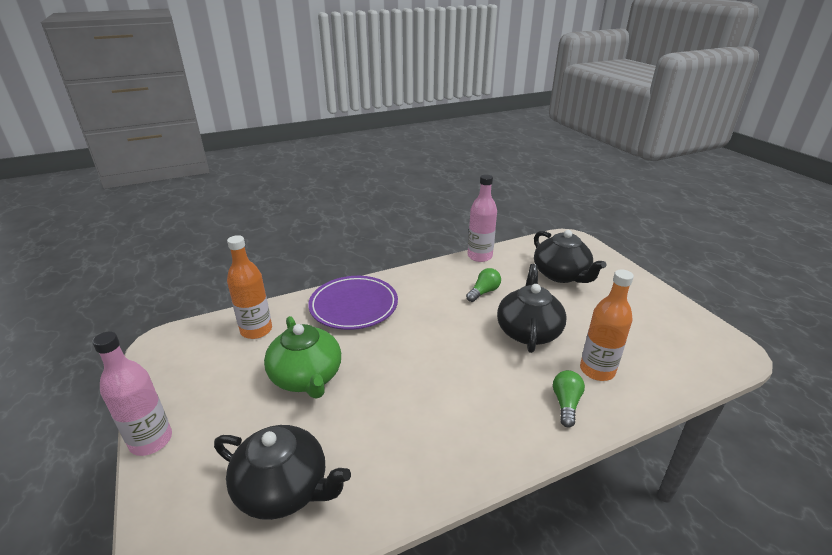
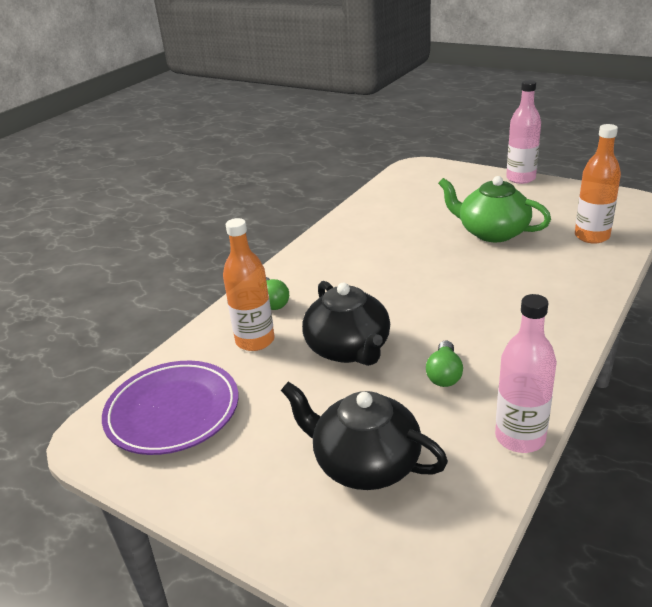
camera: 150 degrees right, 0 degrees up
black teapot [214,425,351,520] -> none
purple plate [308,276,398,330] -> purple plate moved to [102,361,239,455]

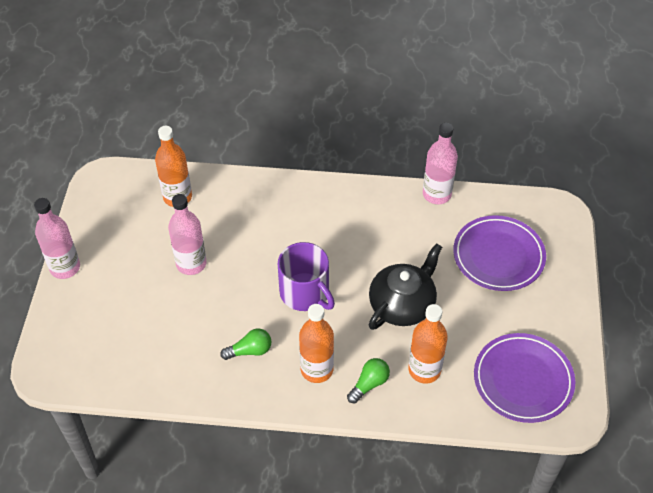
camera: 120 degrees left, 20 degrees up
black teapot [281,382,448,490] -> purple plate [453,215,546,291]
green light bulb [426,340,463,387] -> green light bulb moved to [220,328,271,360]
green teapot [438,176,551,242] -> pink bottle [168,194,207,275]
none -> purple mug [278,242,335,311]
none -> orange bottle [299,304,334,383]

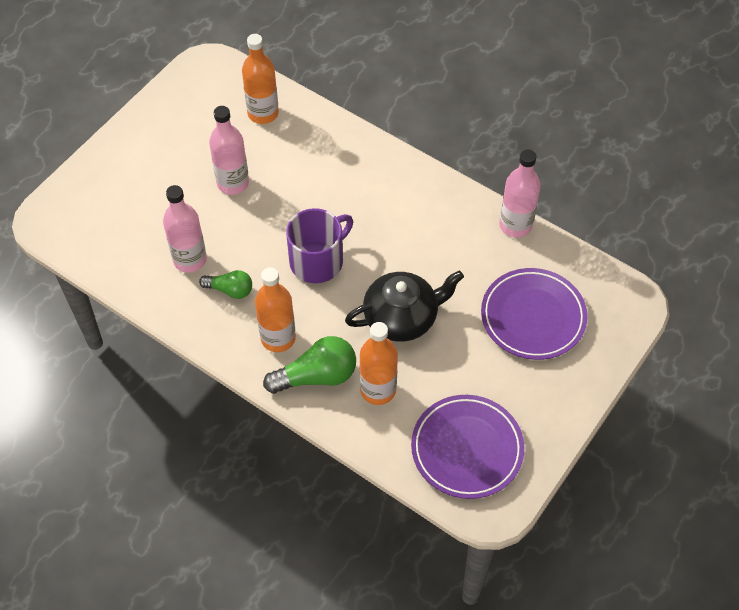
camera: 30 degrees right, 5 degrees up
pink bottle [34,198,80,279] -> pink bottle moved to [163,185,207,273]
purple mug [278,242,335,311] -> purple mug turned 120 degrees counterclockwise [286,208,353,283]
green light bulb [347,358,390,403] -> green light bulb [263,336,356,394], size x1.65

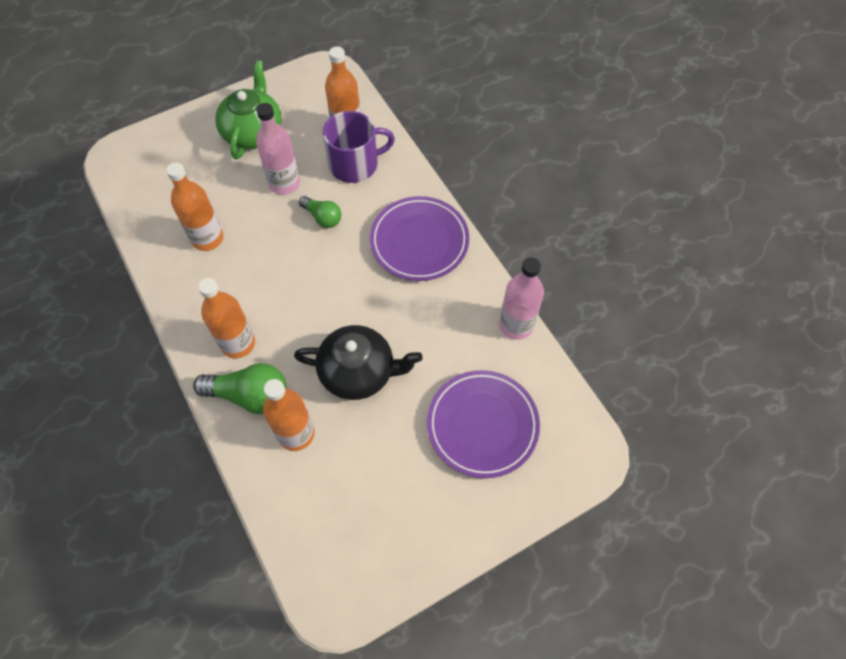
camera: 25 degrees right, 5 degrees up
pink bottle [163,185,207,273] -> orange bottle [166,162,223,251]
green light bulb [199,270,252,299] -> green light bulb moved to [299,196,341,228]
purple mug [286,208,353,283] -> purple mug moved to [323,111,395,183]
purple plate [411,395,524,499] -> purple plate moved to [370,196,469,281]
none -> green teapot [215,60,282,160]

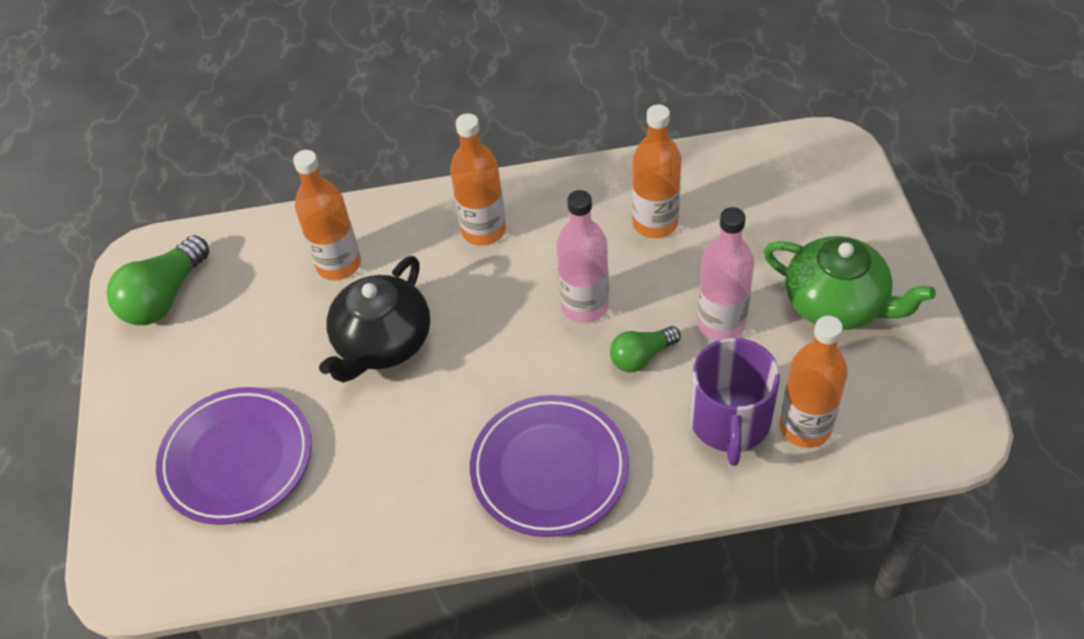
camera: 115 degrees right, 10 degrees down
green light bulb [193,363,287,414] -> green light bulb moved to [106,235,209,325]
pink bottle [499,257,544,340] -> pink bottle moved to [556,190,609,323]

